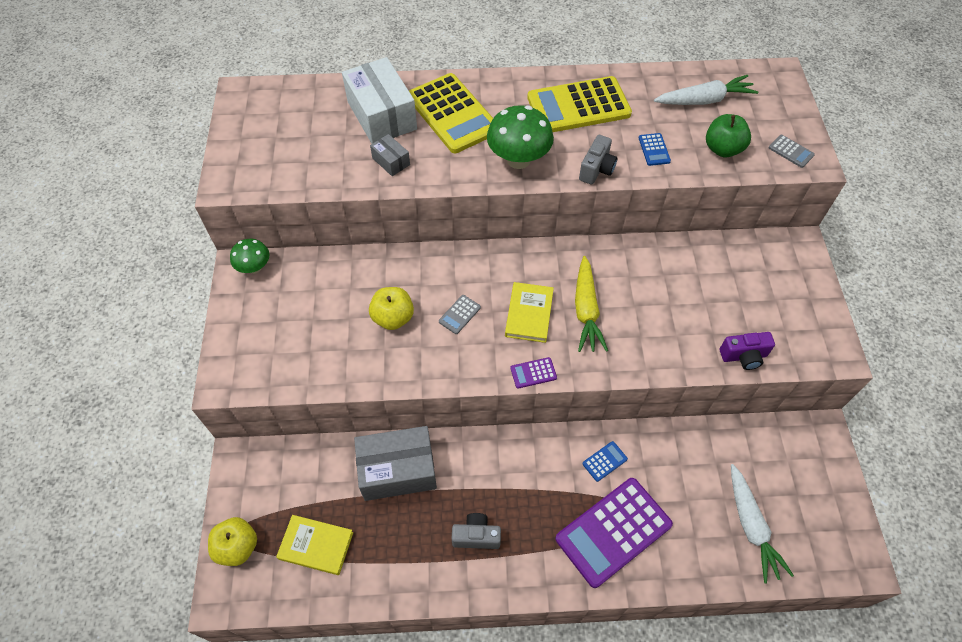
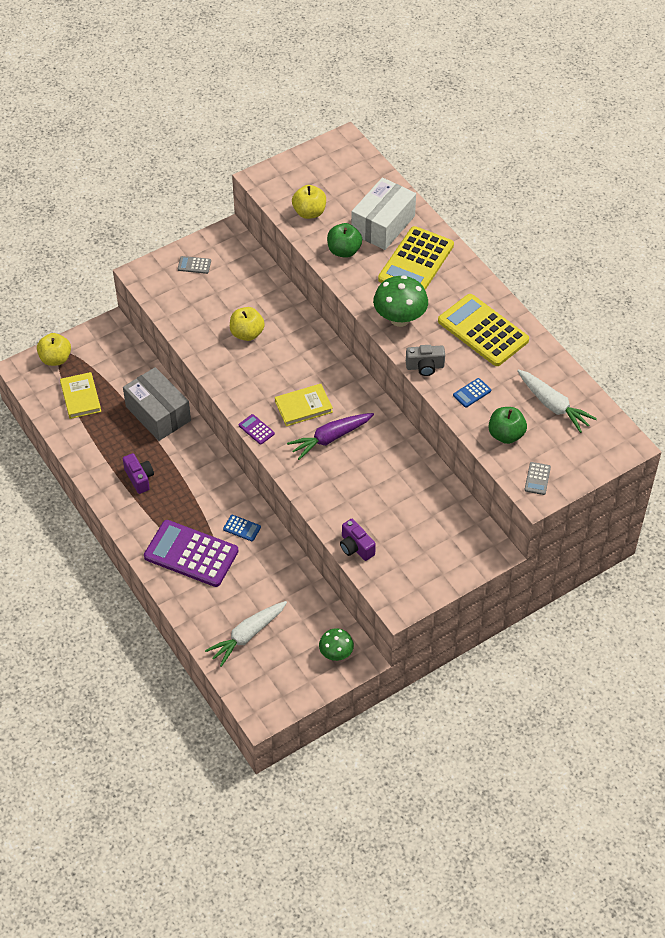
camera: 60 degrees right, 5 degrees down
green mushroom [230,239,270,274] -> green mushroom moved to [319,628,354,661]
grey box [370,134,410,176] -> green apple [327,223,362,258]
grey calculator [439,295,481,334] -> grey calculator moved to [178,256,211,274]
grey camera [452,513,501,549] -> purple camera [123,453,154,494]
yellow carrot [575,256,608,352] -> purple carrot [287,413,374,460]
none -> yellow apple [292,185,326,219]

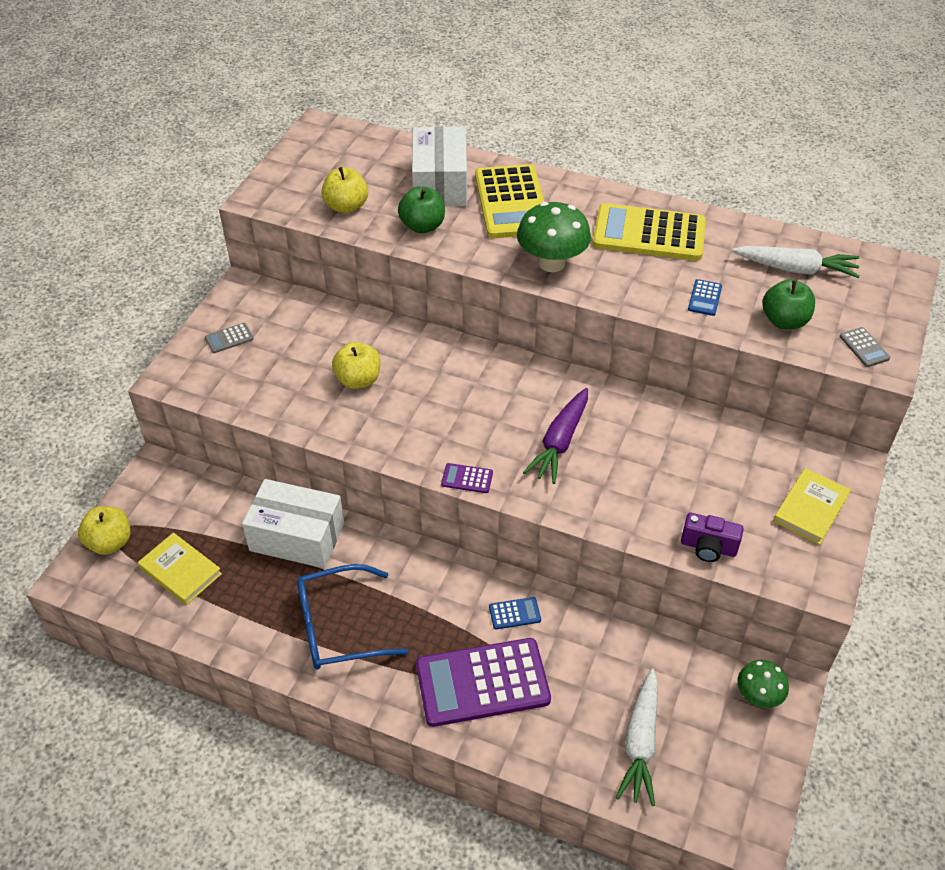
camera: 35 degrees left, 5 degrees down
grey box [123,367,191,441] -> white box [242,479,344,568]
purple camera [123,453,154,494] -> blue glasses [297,564,409,669]
yellow book [275,384,333,426] -> yellow book moved to [773,468,851,545]
grey camera [406,345,445,376] -> none

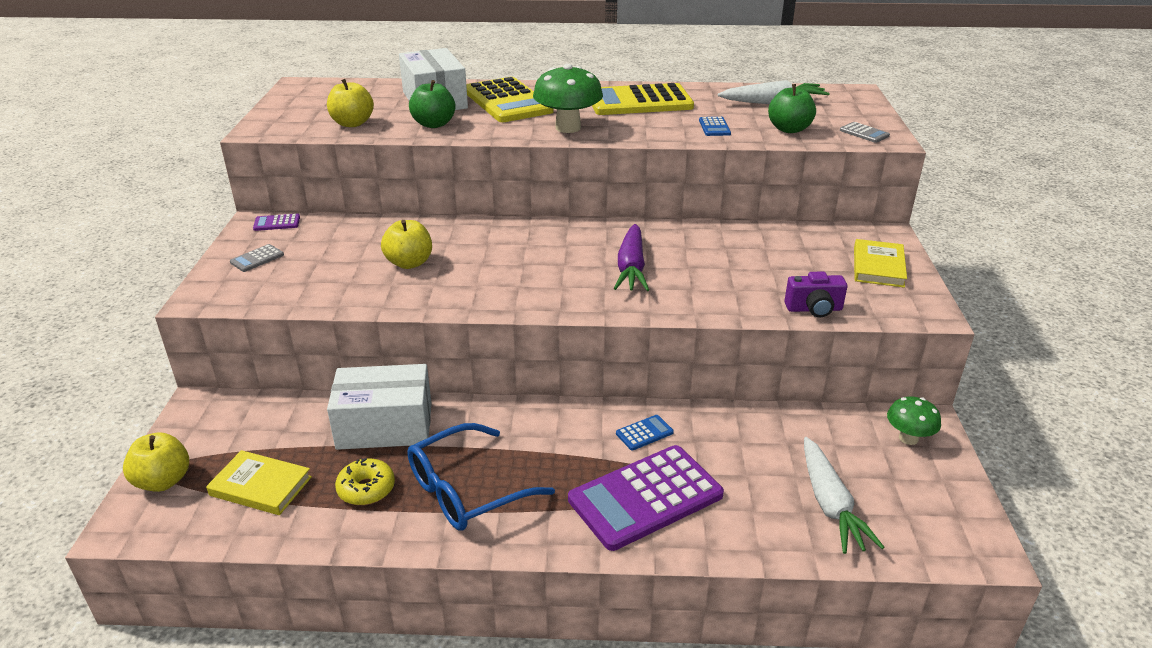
camera: 20 degrees left, 15 degrees down
purple calculator [441,463,493,493] -> purple calculator moved to [253,214,300,231]
none -> yellow donut [335,458,395,505]

